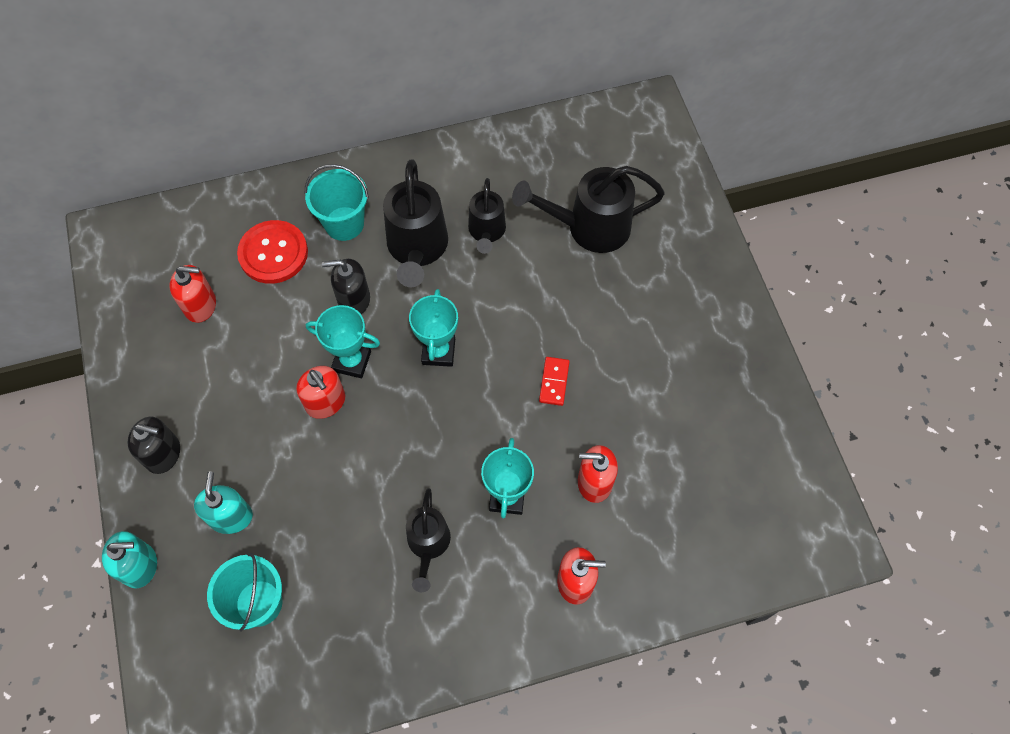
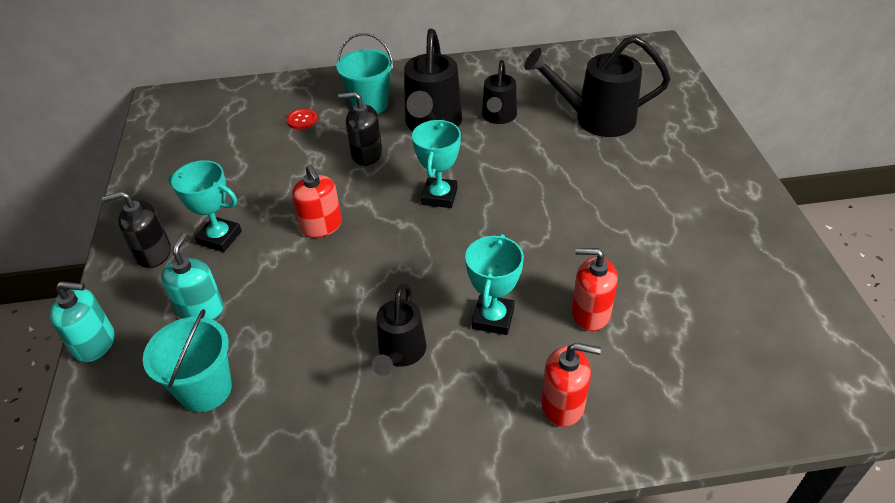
camera: 10 degrees right, 20 degrees down
black soap dispenser [128,416,180,474] -> black soap dispenser turned 150 degrees clockwise [102,191,171,268]
red soap dispenser [169,265,216,323] -> none
red button [237,220,308,284] -> red button [286,109,317,130], size x0.48
turquoise trophy [306,305,380,378] -> turquoise trophy moved to [168,160,242,252]
red domino [539,357,570,406] -> none

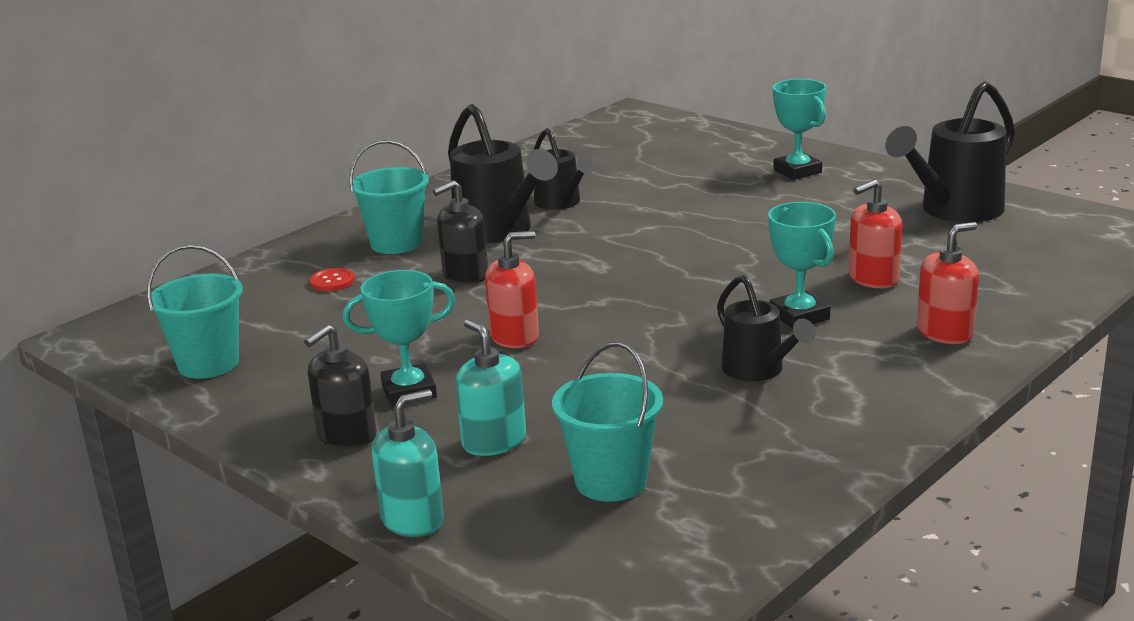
camera: 40 degrees left, 20 degrees down
red soap dispenser [292,165,342,238] -> red soap dispenser turned 45 degrees counterclockwise [485,231,539,348]
turquoise trophy [412,120,461,208] -> turquoise trophy moved to [773,79,826,180]
black watering can [524,36,671,137] -> black watering can moved to [885,81,1015,223]
none -> turquoise bucket [147,245,243,379]

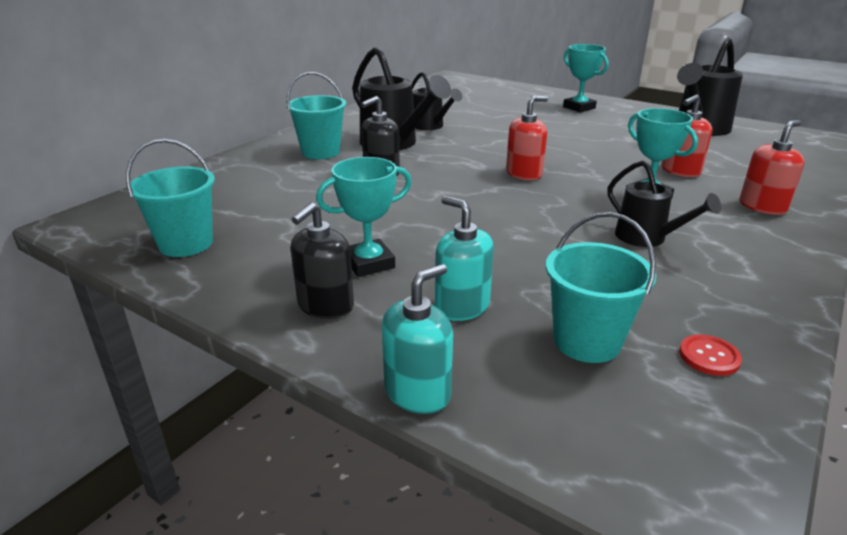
camera: 10 degrees left, 5 degrees up
red button [309,268,355,291] -> red button moved to [679,335,742,376]
red soap dispenser [485,231,539,348] -> red soap dispenser moved to [506,96,548,180]

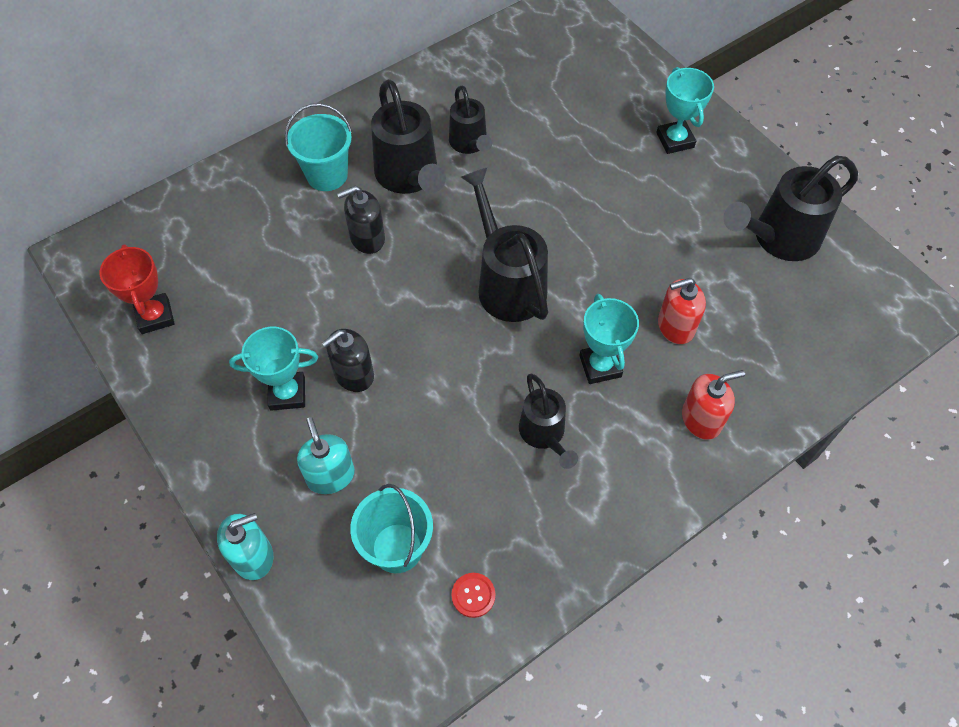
camera: 20 degrees right, 30 degrees up
turquoise bucket [126,139,215,257] -> red trophy [99,245,175,334]
black soap dispenser [290,202,354,319] -> black soap dispenser moved to [322,329,374,392]
red soap dispenser [506,96,548,180] -> black watering can [461,168,548,322]

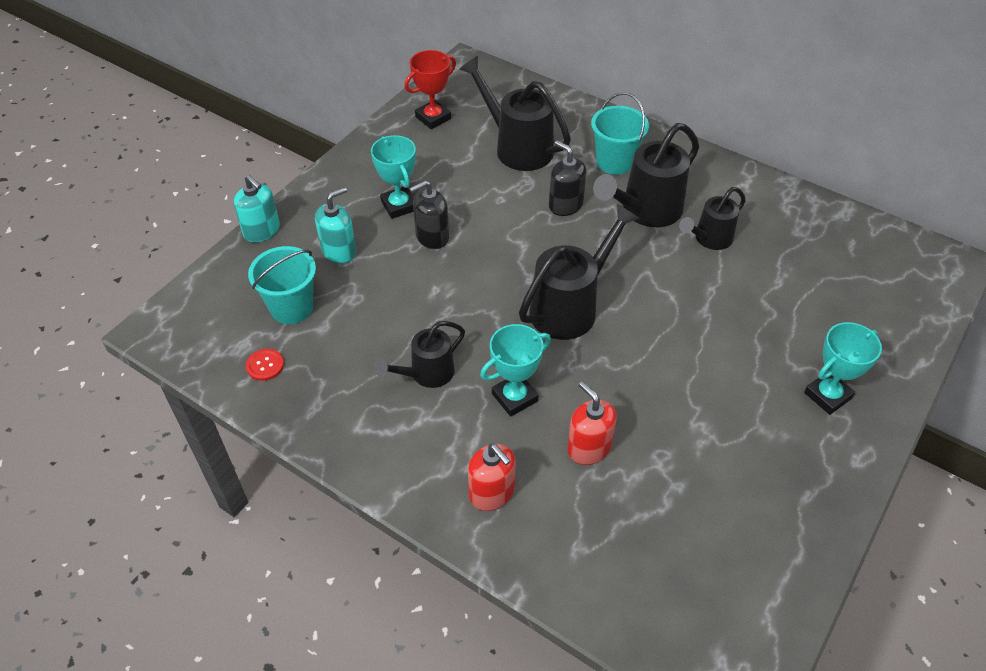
camera: 70 degrees right, 10 degrees down
black soap dispenser [322,329,374,392] -> black soap dispenser turned 60 degrees counterclockwise [409,180,449,249]
black watering can [723,156,858,261] -> black watering can moved to [459,56,571,171]

